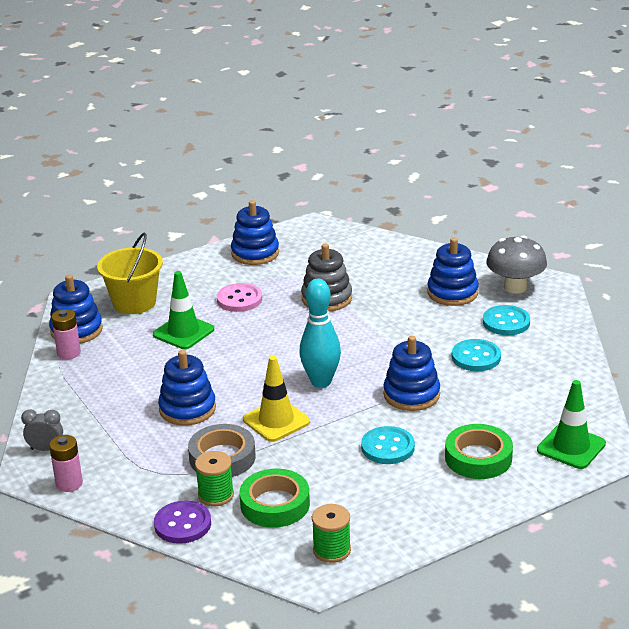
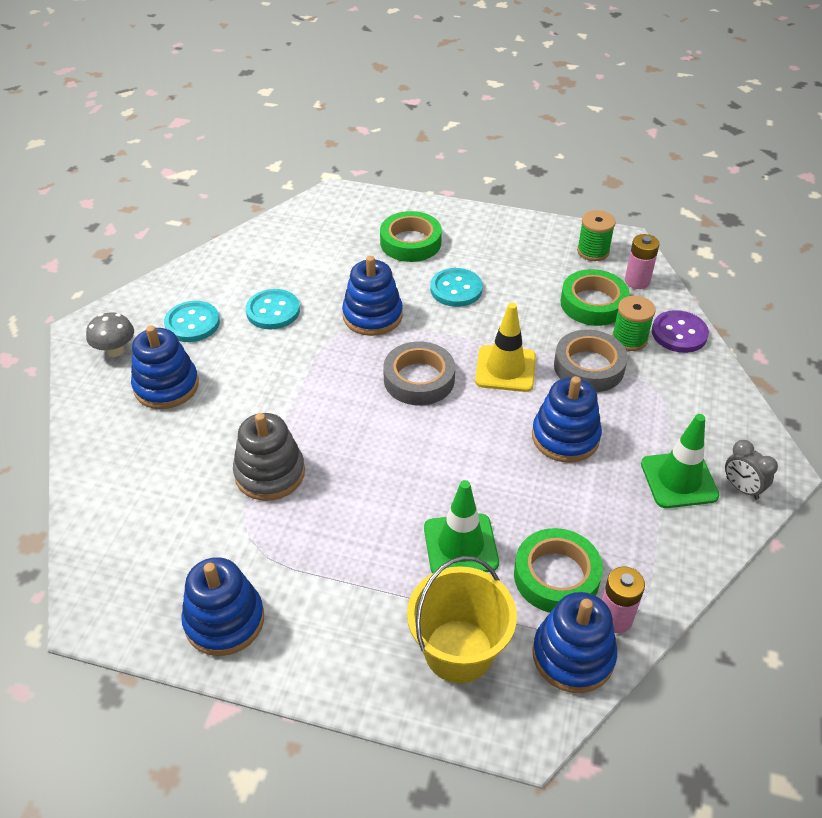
camera: 135 degrees left, 15 degrees up
pink battery [49,435,83,492] -> pink battery moved to [625,234,660,289]
pink button [217,283,262,312] -> none
turquoise bowling pin [299,279,341,388] -> grey tape [383,341,455,405]
grey mushroom [486,236,547,294] -> grey mushroom [86,312,134,357], size x0.63
green traffic cone [537,380,606,469] -> green traffic cone moved to [641,414,720,508]
none -> green tape [514,528,603,613]

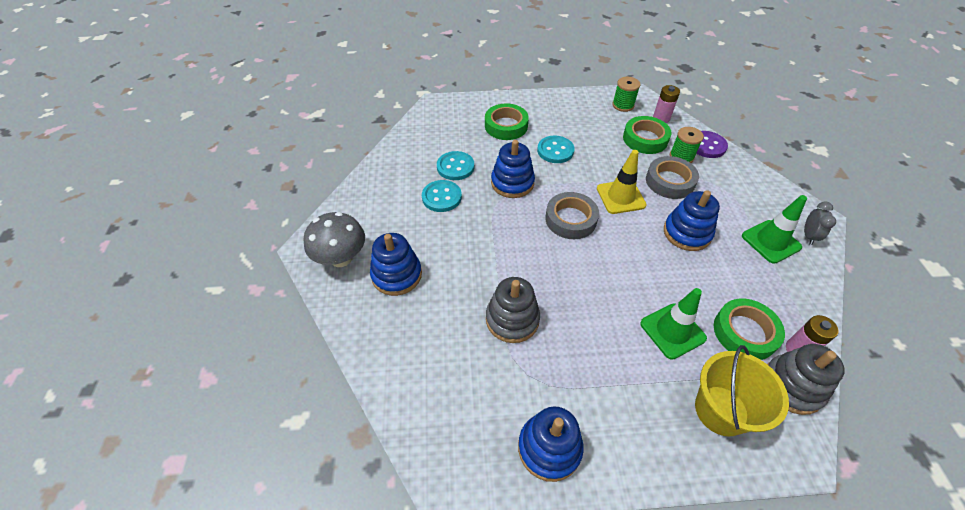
camera: 20 degrees left, 5 degrees up
grey mushroom [86,312,134,357] -> grey mushroom [304,212,365,267], size x1.59
turquoise button [164,301,220,342] -> turquoise button moved to [437,151,474,180]
blue stacking toy [532,592,617,693] -> grey stacking toy [767,344,845,415]
grey clock [725,440,778,500] -> grey clock turned 105 degrees counterclockwise [804,201,836,245]

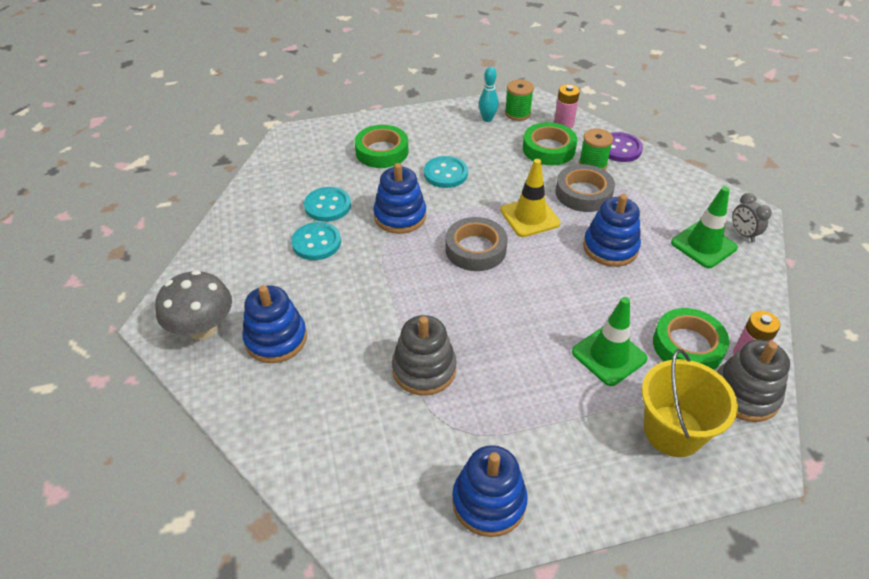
camera: 10 degrees left, 5 degrees down
grey clock [804,201,836,245] -> grey clock turned 150 degrees clockwise [733,193,772,242]
none -> turquoise bowling pin [479,67,499,122]

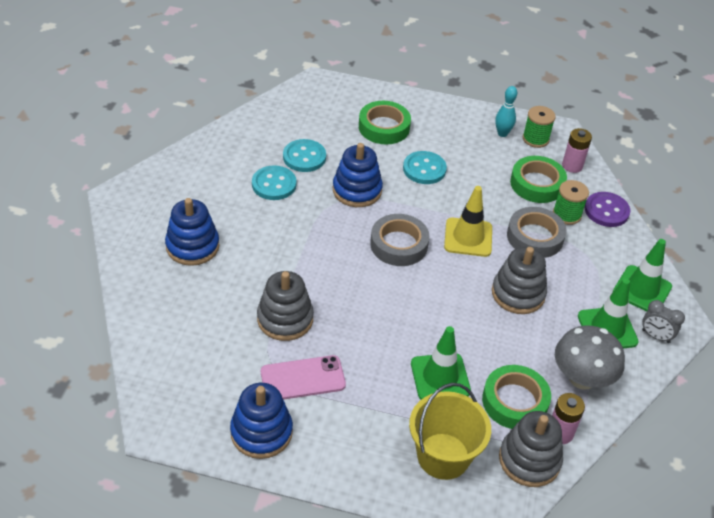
camera: 25 degrees right, 0 degrees up
grey mushroom [155,270,232,340] -> grey mushroom moved to [555,326,625,390]
blue stacking toy [583,194,641,267] -> grey stacking toy [492,247,547,314]
grey clock [733,193,772,242] -> grey clock turned 60 degrees counterclockwise [642,300,685,343]
none -> pink phone [261,355,346,400]
none -> green traffic cone [613,239,672,311]

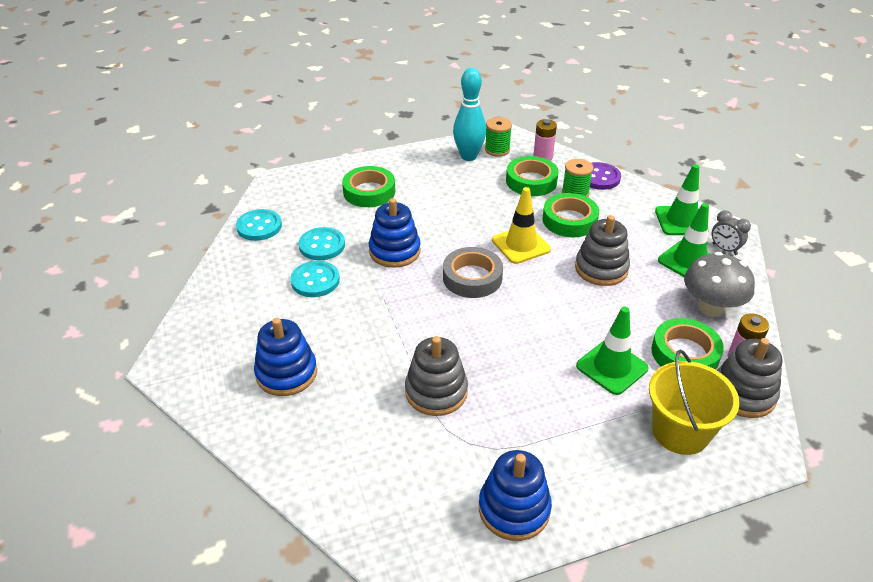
camera: 30 degrees left, 5 degrees down
pink phone [261,355,346,400] -> none
turquoise button [403,151,447,184] -> turquoise button moved to [236,209,282,241]
turquoise bowling pin [495,86,517,137] -> turquoise bowling pin [453,68,486,161], size x1.70
grey tape [507,207,567,258] -> green tape [542,193,599,237]
grey clock [642,300,685,343] -> grey clock turned 45 degrees clockwise [712,210,751,255]

